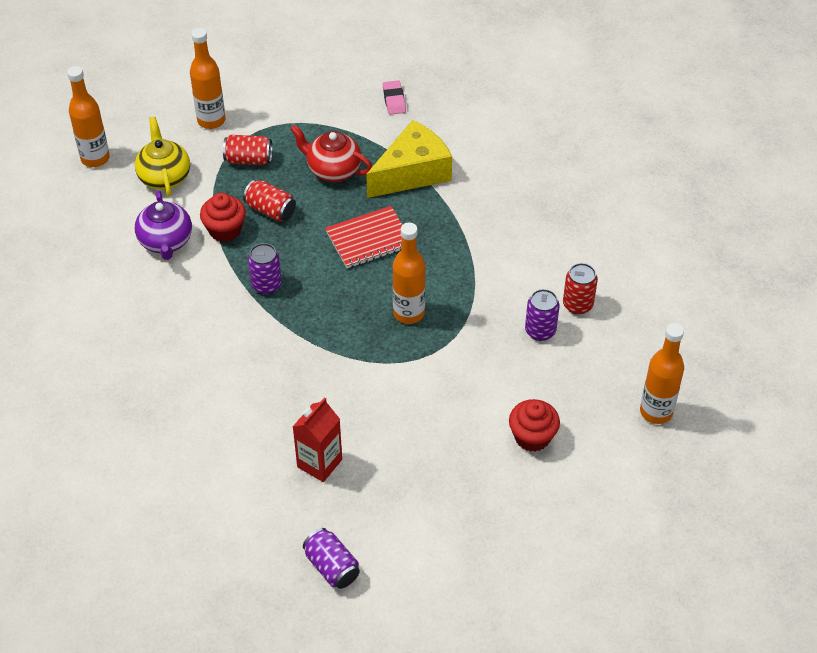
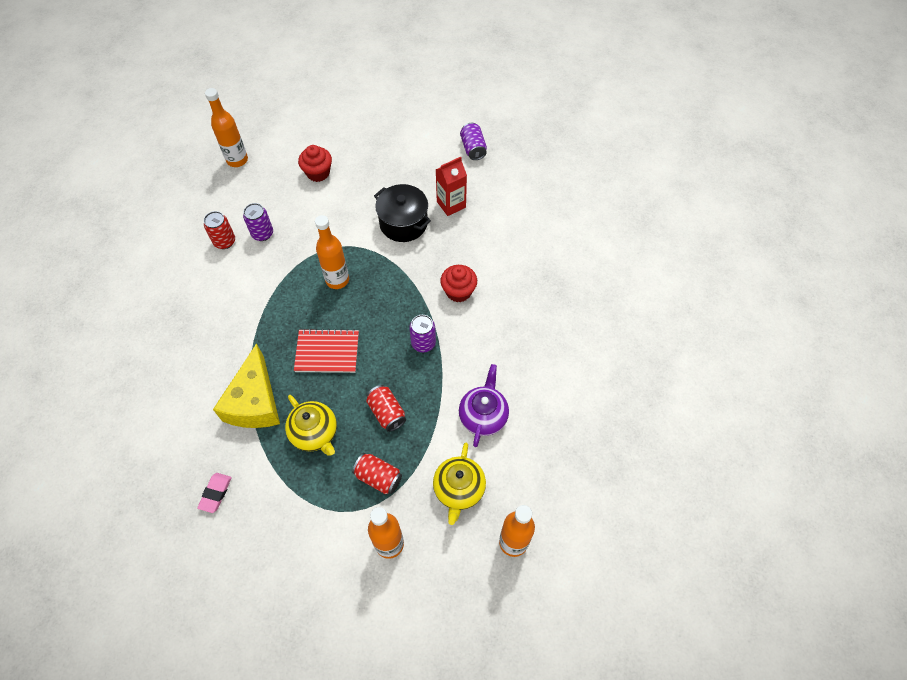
camera: 155 degrees left, 10 degrees up
red cupcake [200,193,246,242] -> red cupcake moved to [440,265,477,302]
red teapot [290,125,372,182] -> yellow teapot [285,395,337,456]
yellow cheese [366,120,452,198] -> yellow cheese turned 75 degrees counterclockwise [213,343,280,428]
none -> black pot [374,184,431,242]

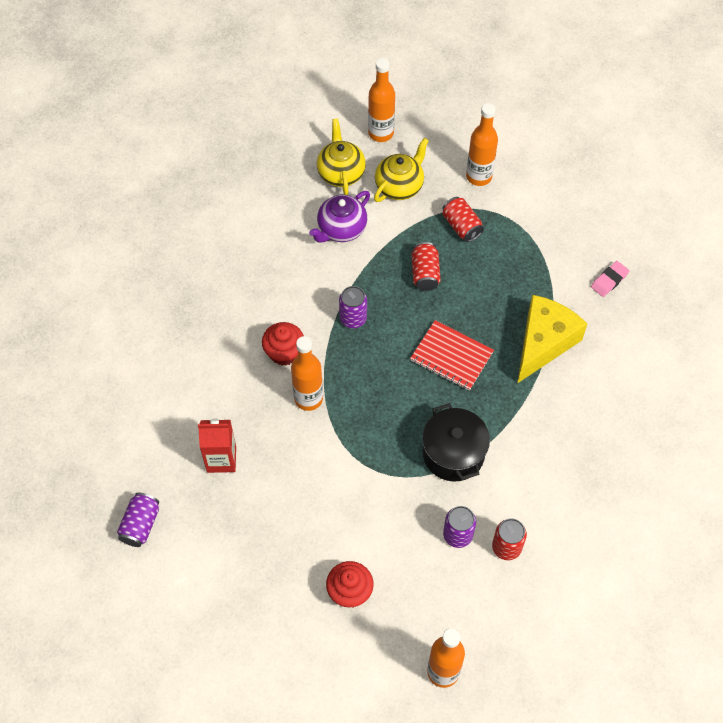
camera: 150 degrees left, 0 degrees up
yellow teapot [285,395,337,456] -> yellow teapot moved to [317,119,366,195]
orange bottle [315,215,349,289] -> orange bottle moved to [291,336,323,411]
black pot [374,184,431,242] -> black pot moved to [422,403,490,481]

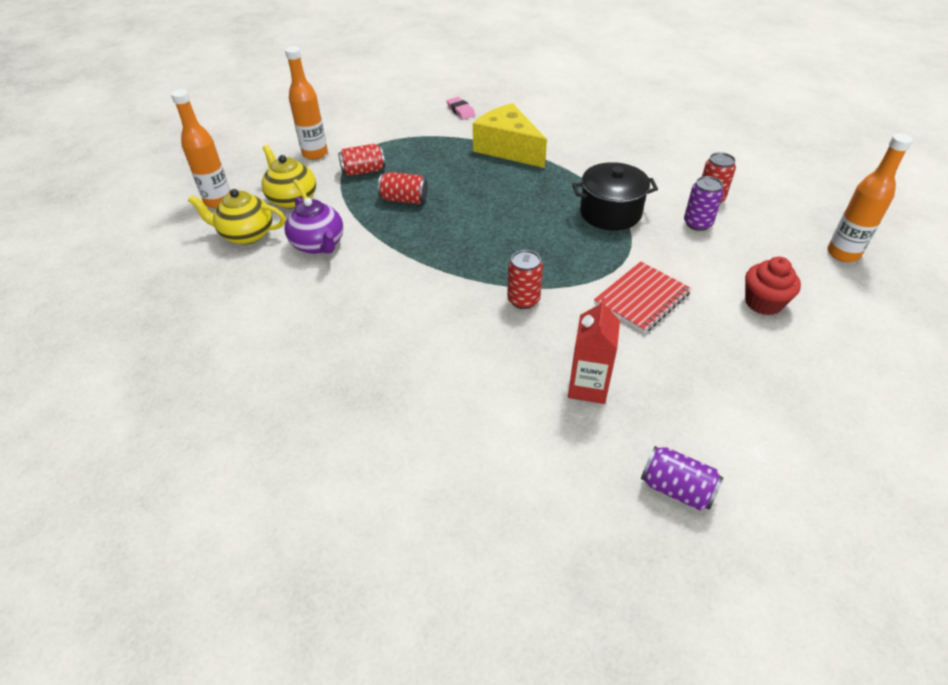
camera: 75 degrees left, 15 degrees down
red cupcake [262,322,304,366] -> none
orange bottle [291,336,323,411] -> red can [507,250,543,309]
purple can [339,286,367,328] -> none
red notebook [410,320,494,391] -> red notebook moved to [594,261,692,333]

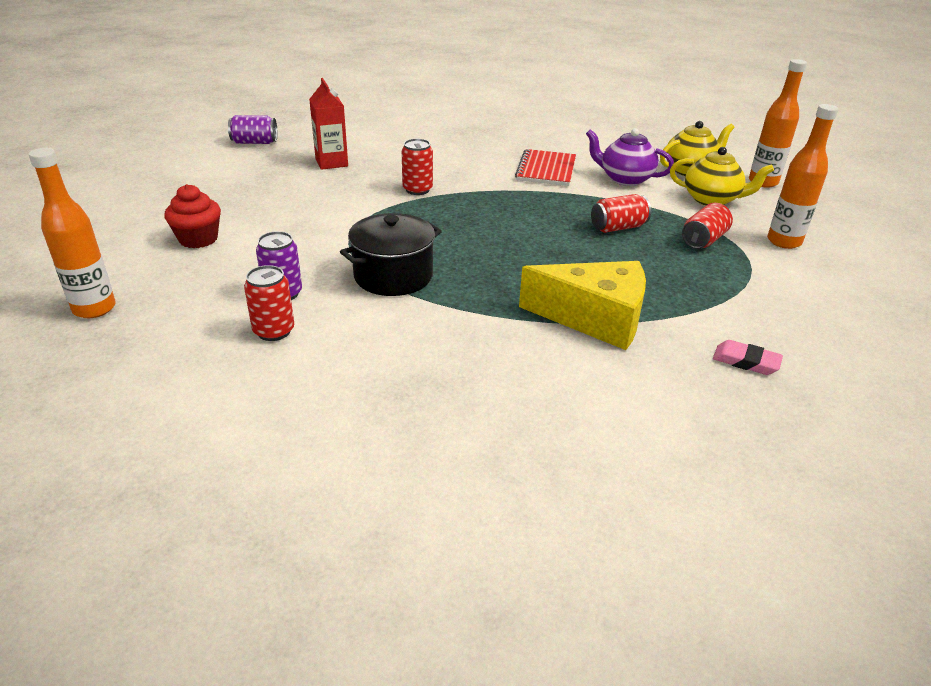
camera: 145 degrees right, 10 degrees down
red notebook [594,261,692,333] -> red notebook moved to [515,149,576,186]

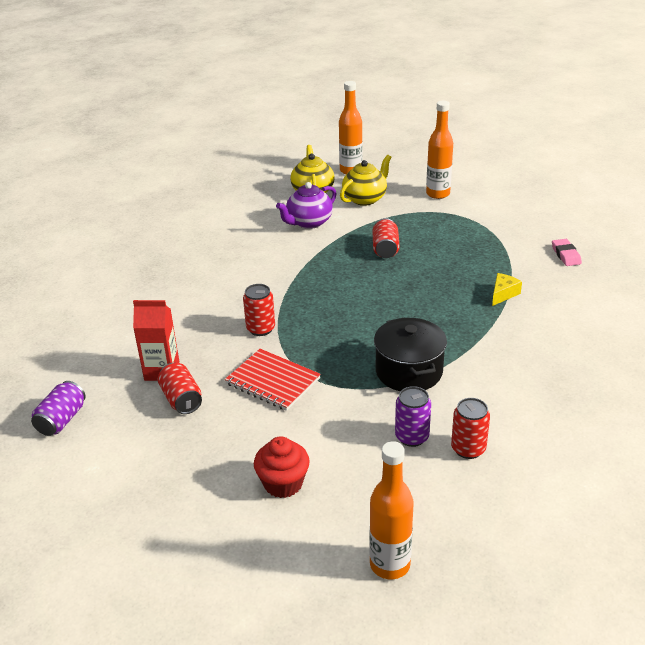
camera: 65 degrees left, 0 degrees up
red notebook [515,149,576,186] -> red notebook moved to [225,349,321,411]
yellow cheese [519,261,646,350] -> yellow cheese [492,273,522,306], size x0.44
red can [682,203,733,249] -> red can moved to [158,363,202,414]
pink eraser [713,340,783,375] -> pink eraser turned 60 degrees counterclockwise [552,239,582,266]

